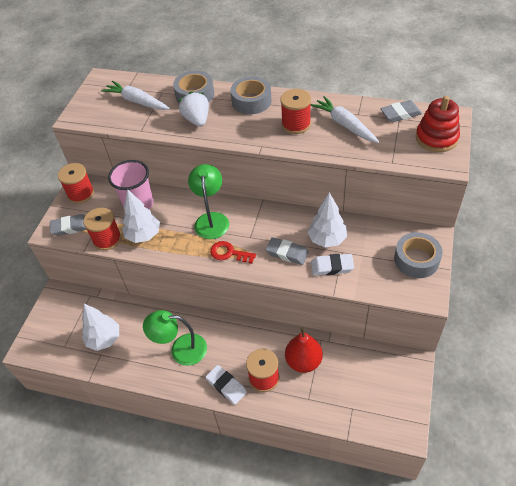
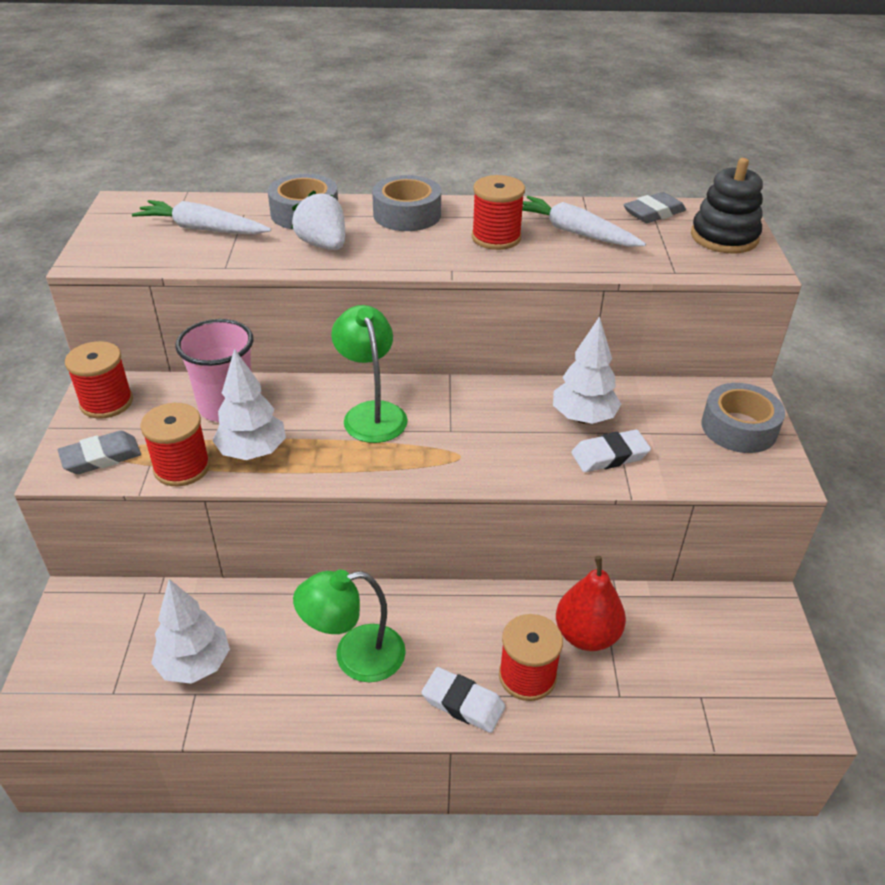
camera: 20 degrees left, 10 degrees down
red key [210,241,256,264] -> none
grey eraser [266,237,309,265] -> none
red stacking toy [416,96,460,152] -> black stacking toy [691,158,763,254]

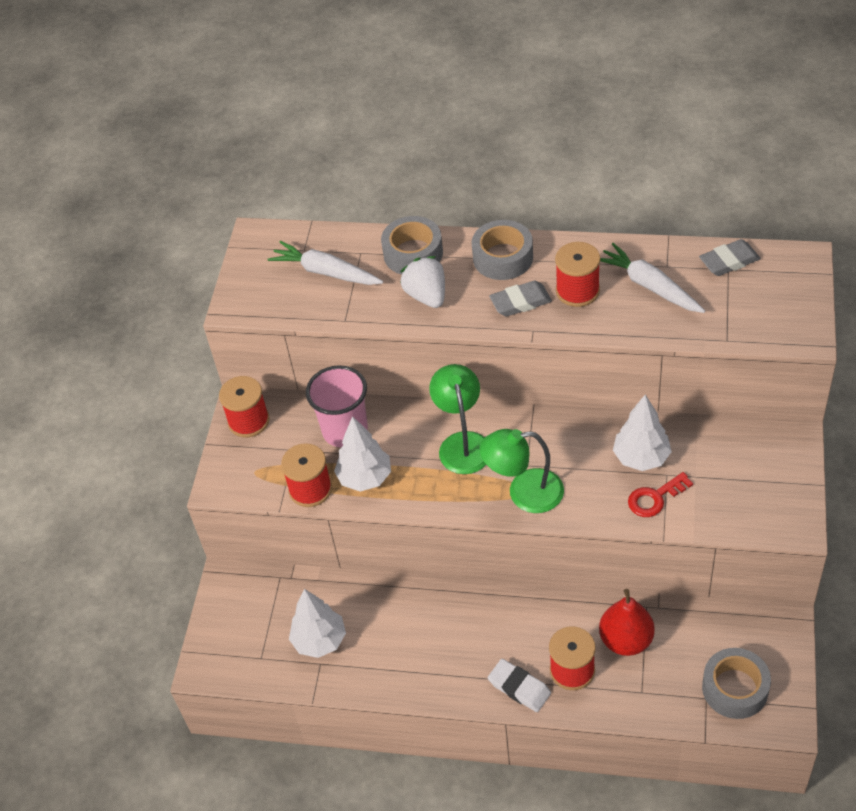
camera: 15 degrees right, 10 degrees up
grey eraser [58,431,141,474] -> grey eraser moved to [489,281,552,317]
green lamp [293,569,406,682] -> green lamp moved to [480,429,564,513]
white eraser [571,430,651,472] -> red key [628,472,693,517]
black stacking toy [691,158,763,254] -> none
grey tape [701,383,785,453] -> grey tape moved to [702,648,771,719]

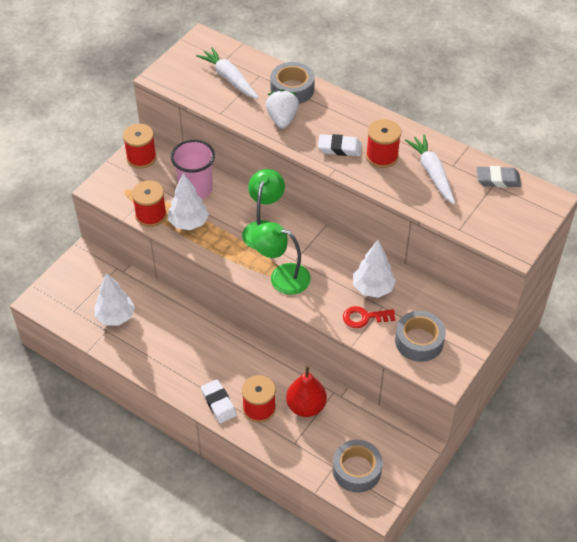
camera: 20 degrees right, 0 degrees up
grey tape [472,220,533,280] -> grey tape moved to [395,311,446,362]
grey eraser [489,281,552,317] -> white eraser [318,134,362,156]

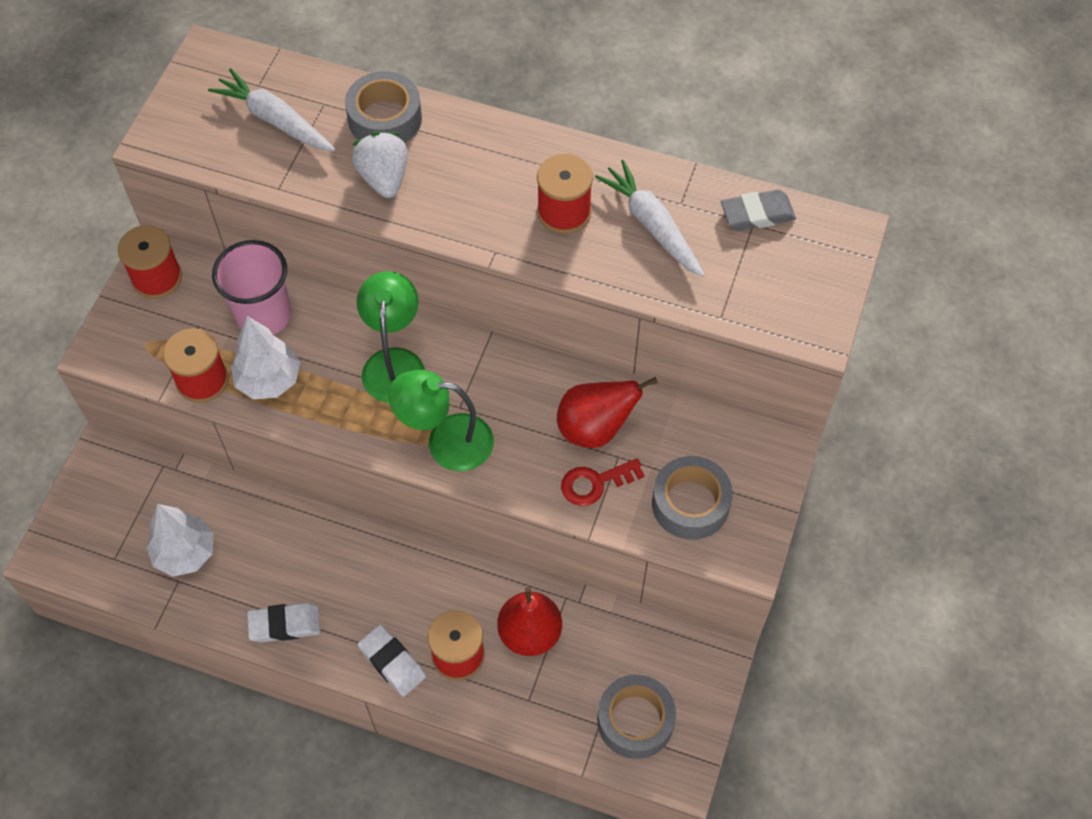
camera: 15 degrees left, 10 degrees up
white eraser [318,134,362,156] -> white eraser moved to [247,603,320,642]
white tree [353,240,396,298] -> red pear [557,377,658,448]

